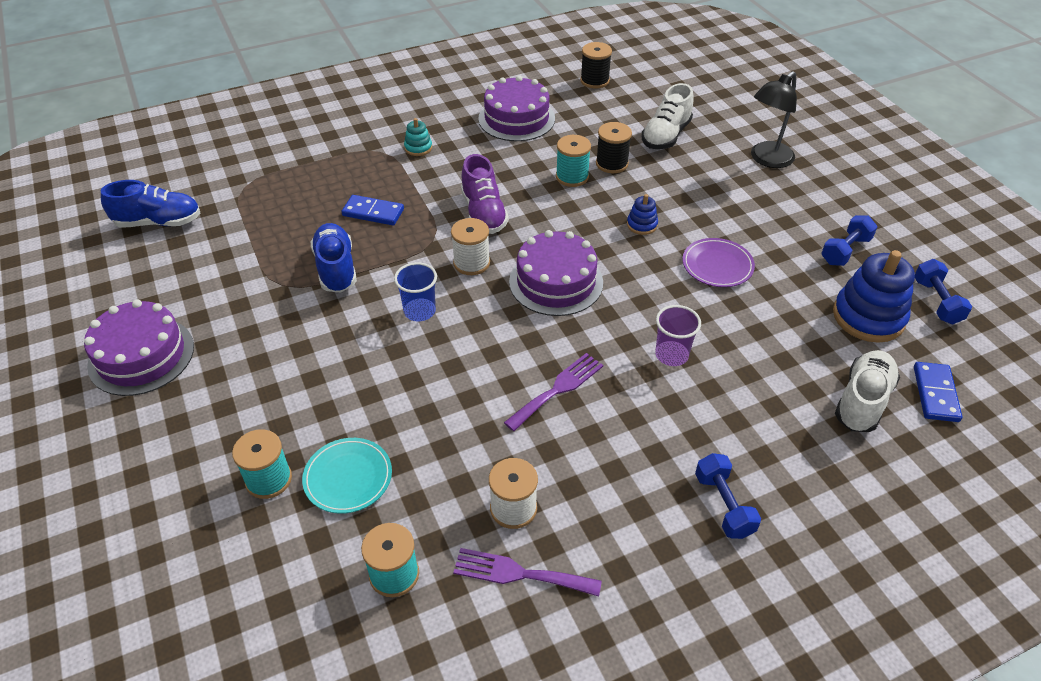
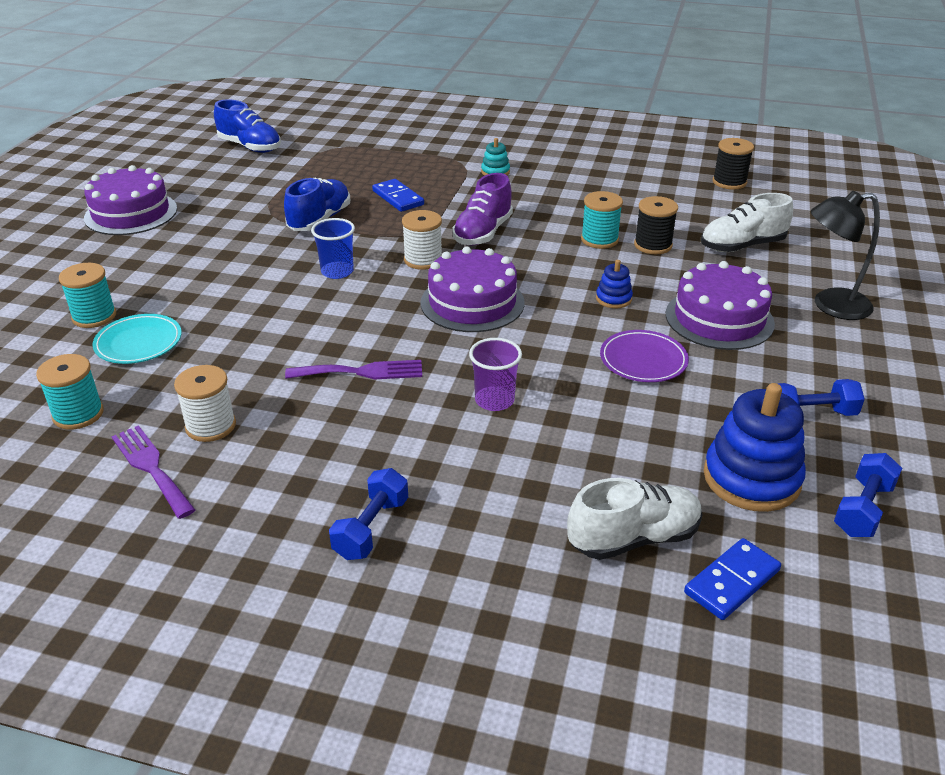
camera: 40 degrees right, 10 degrees down
purple cake [478,75,555,141] -> purple cake moved to [666,261,775,350]

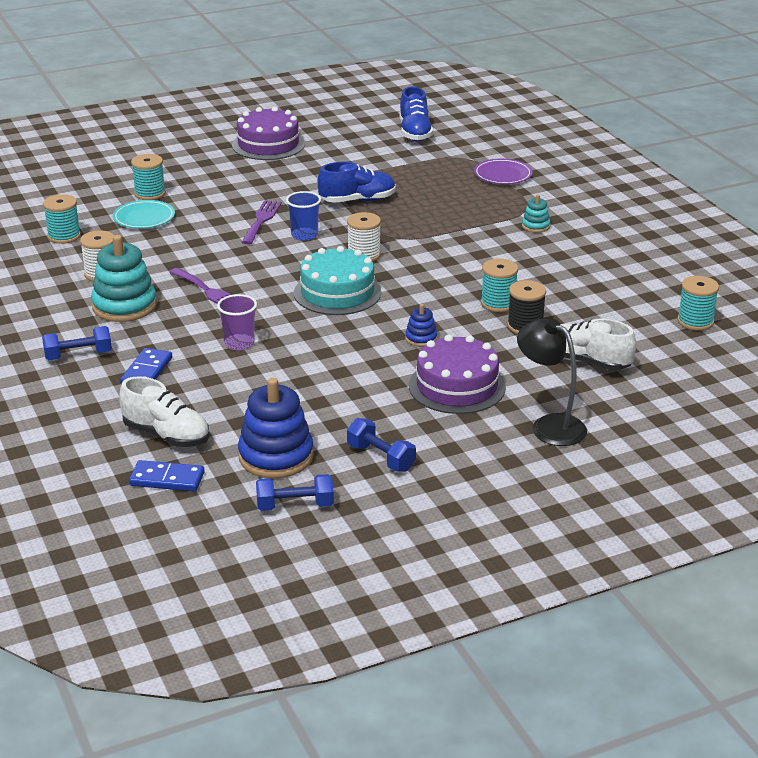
camera: 50 degrees right, 5 degrees down
purple fork [111,425,195,519] -> purple fork moved to [242,200,282,245]
blue domino [372,179,424,212] -> blue domino moved to [120,348,172,385]
purple cake [420,246,525,332] -> turquoise cake [294,246,382,315]
purple shoe [453,173,513,246] -> none
purple plate [600,330,689,382] -> purple plate moved to [474,159,533,184]
black spool [713,138,754,190] -> turquoise spool [677,276,719,331]
none -> turquoise stacking toy [91,235,157,322]

